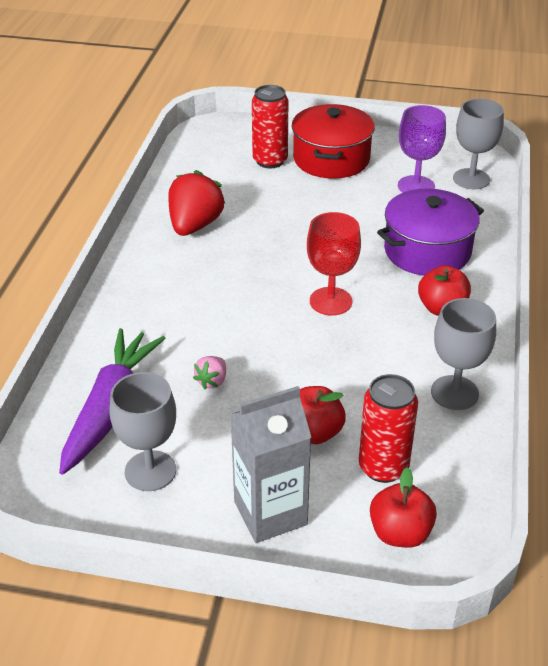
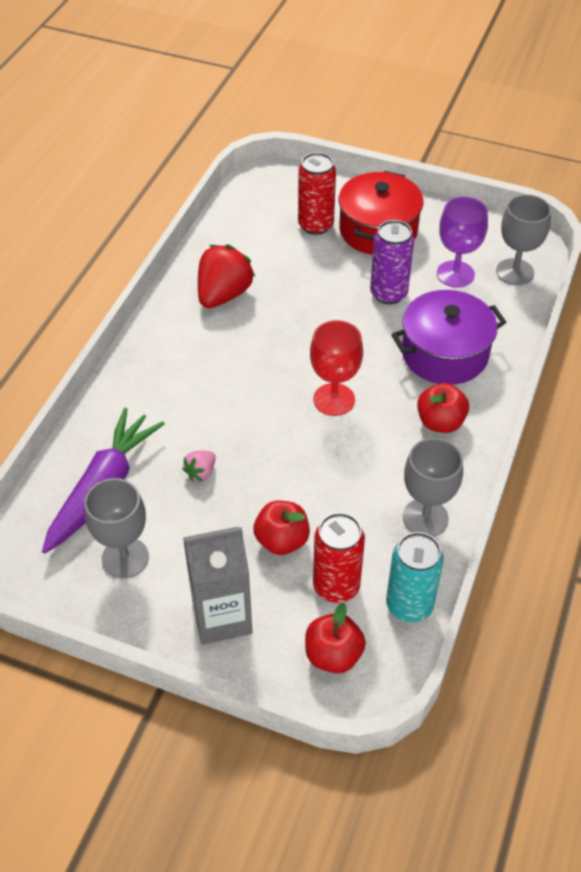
camera: 10 degrees right, 10 degrees up
none -> purple can [370,220,414,304]
none -> turquoise can [386,532,444,622]

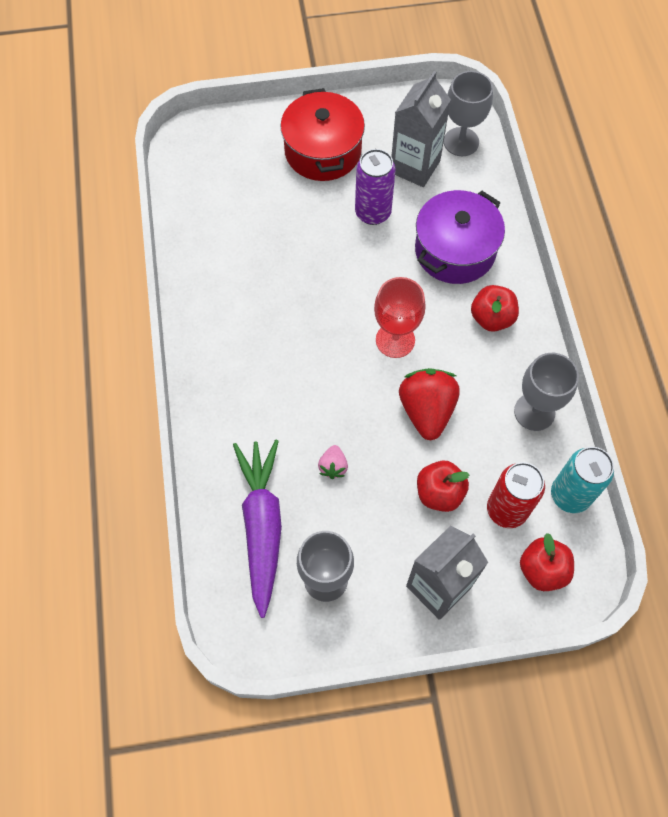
camera: 30 degrees left, 15 degrees up
red strawberry [198,245,255,308] -> red strawberry moved to [399,368,460,440]
red can [298,152,336,235] -> none
purple goblet [437,197,488,288] -> grey carton [391,71,451,187]

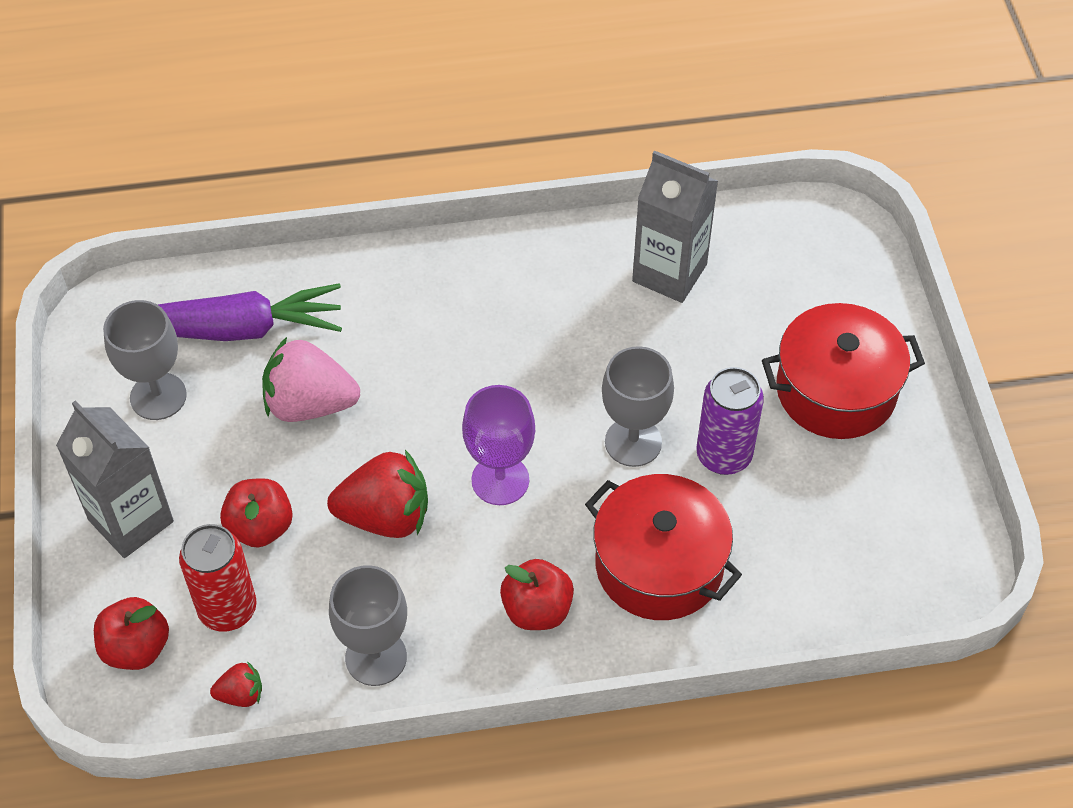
camera: 90 degrees right, 10 degrees down
pink strawberry [318,445,348,479] -> pink strawberry [262,337,360,422], size x2.06
red goblet [374,277,426,358] -> purple goblet [462,385,535,505]
grey carton [391,71,451,187] -> grey carton moved to [632,150,718,303]
purple pot [415,190,505,284] -> red pot [585,474,742,620]
grey goblet [444,71,493,156] -> grey goblet moved to [602,346,674,467]
turquoise can [551,447,614,513] -> red strawberry [210,661,262,707]

